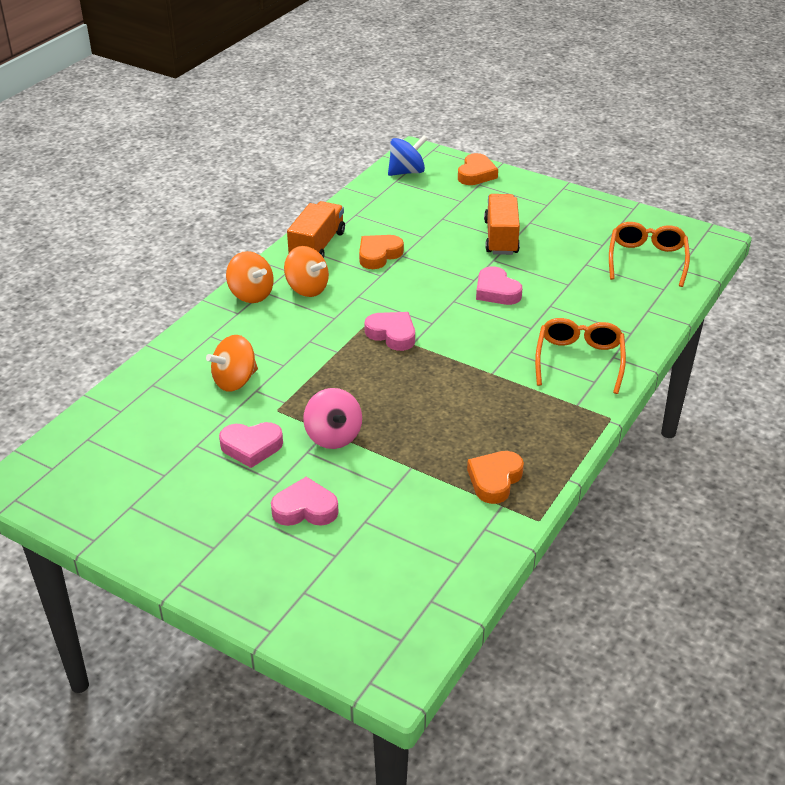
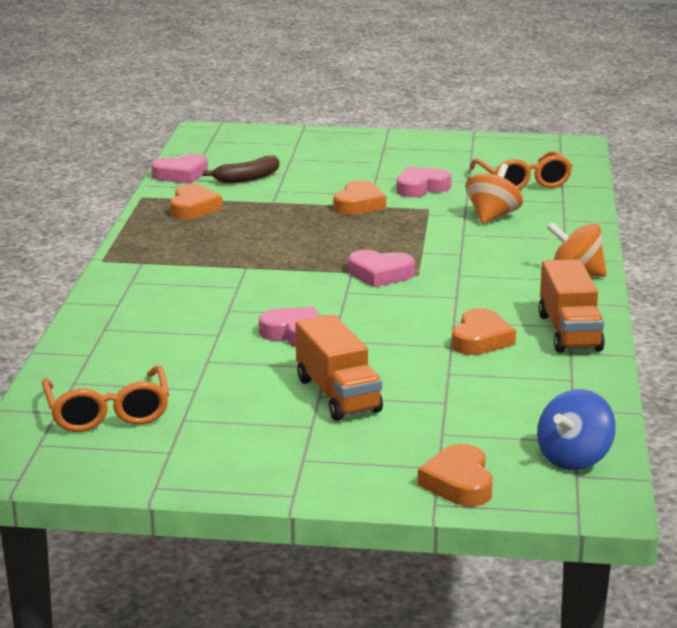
camera: 155 degrees right, 15 degrees down
pink heart [271,477,339,526] -> pink heart moved to [151,154,208,184]
orange spinning top [284,246,329,297] -> none
pink spinning top [303,388,362,449] -> orange heart [333,180,386,215]
orange glasses [535,318,626,394] -> orange glasses moved to [470,151,572,190]
none -> brown banana [203,155,279,183]

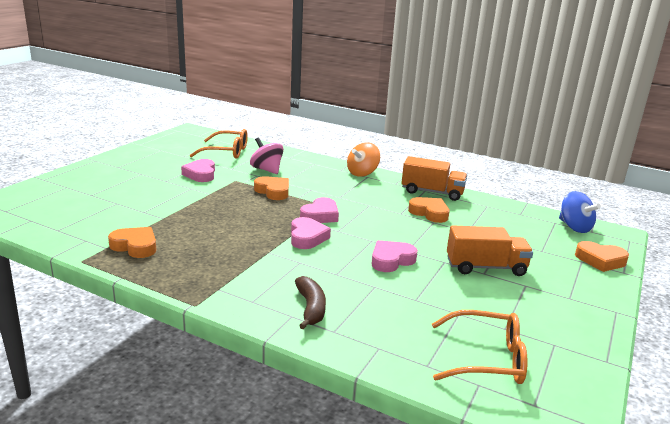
camera: 70 degrees left, 0 degrees up
pink heart [151,154,208,184] -> pink heart moved to [291,217,331,249]
brown banana [203,155,279,183] -> brown banana moved to [295,276,326,329]
orange heart [333,180,386,215] -> orange heart moved to [254,176,289,200]
orange spinning top [465,163,523,224] -> pink spinning top [250,137,284,174]

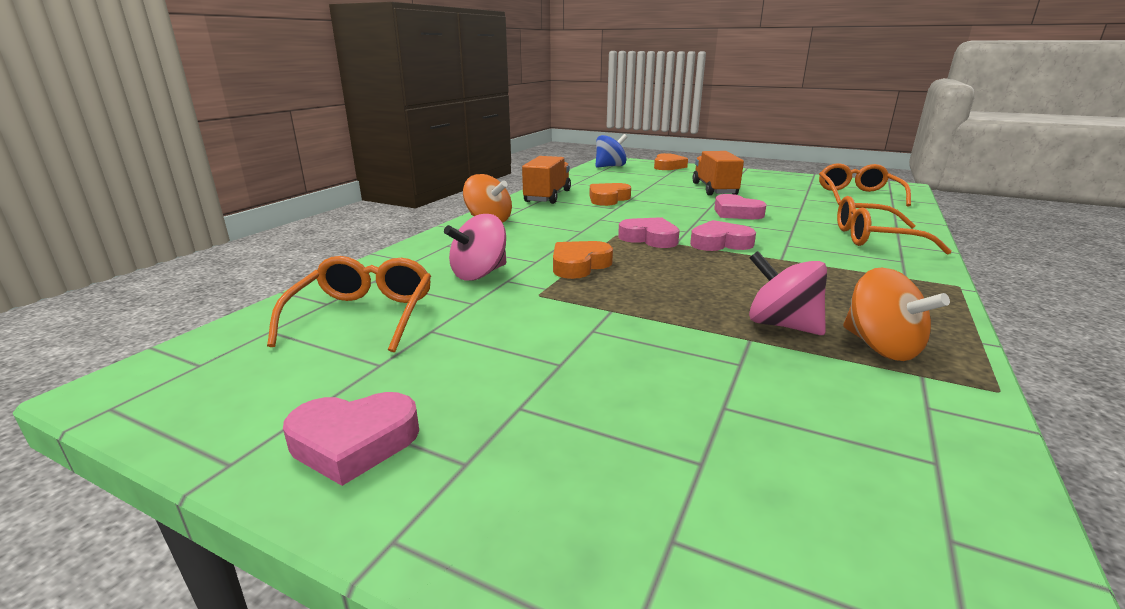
camera: 90 degrees left, 0 degrees up
orange heart [108,227,156,258] -> orange spinning top [843,268,950,361]
pink heart [181,159,215,182] -> pink heart moved to [283,392,419,486]
brown banana [295,276,326,329] -> orange glasses [837,196,952,255]
none -> pink spinning top [749,251,827,335]

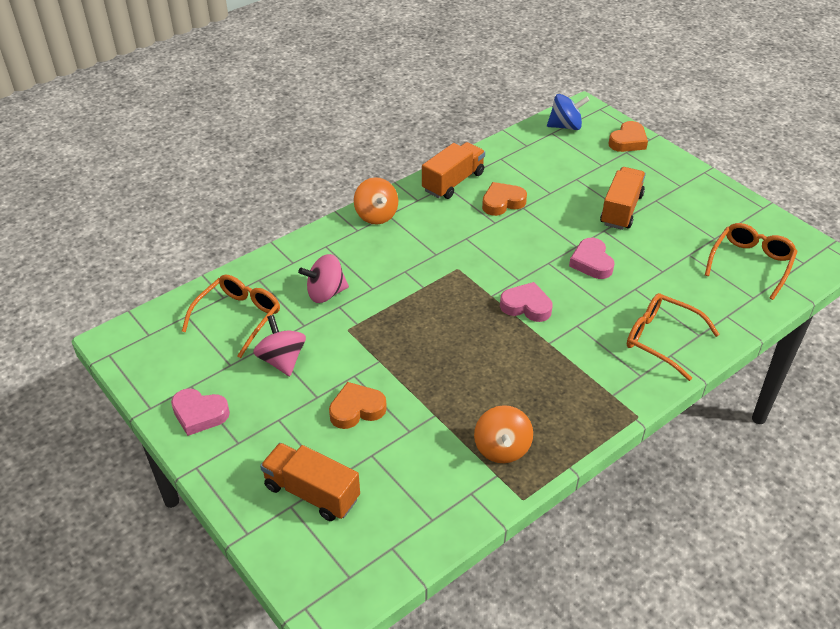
camera: 25 degrees right, 20 degrees up
orange heart [553,241,613,279] -> orange heart moved to [329,382,387,429]
pink heart [618,217,680,248] -> none
pink spinning top [749,251,827,335] -> pink spinning top moved to [253,315,306,376]
none -> orange truck [260,443,360,521]

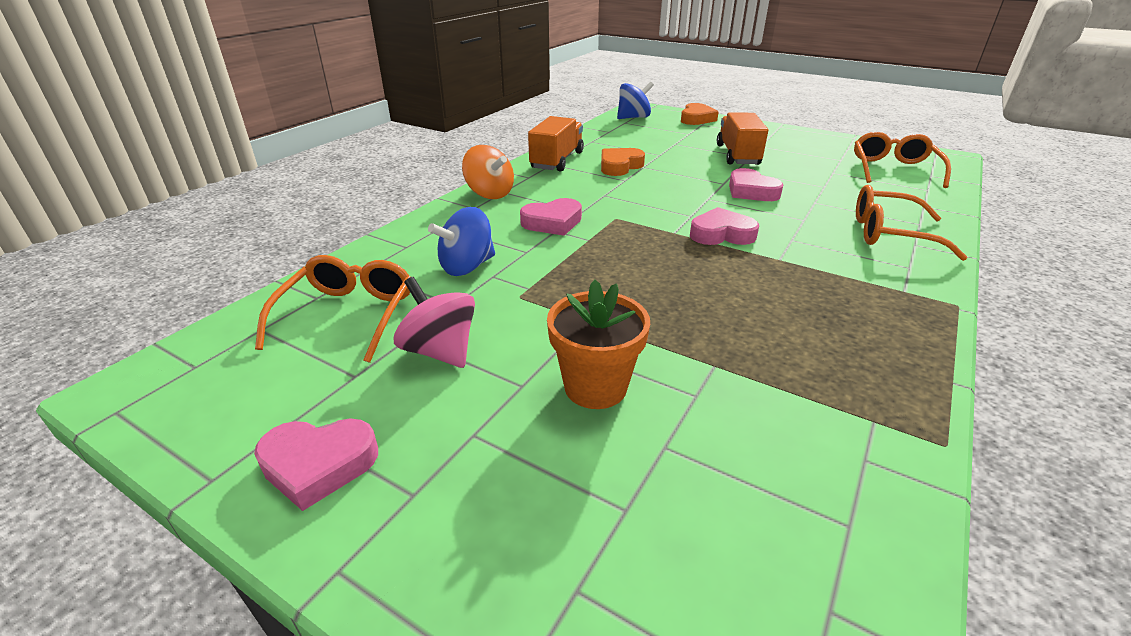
camera: 20 degrees left, 10 degrees down
orange truck [260,443,360,521] -> none
pink spinning top [298,254,349,303] -> blue spinning top [428,207,495,276]
orange heart [329,382,387,429] -> orange flower pot [547,280,650,409]
orange spinning top [474,405,533,463] -> none
none -> pink heart [520,198,582,236]

